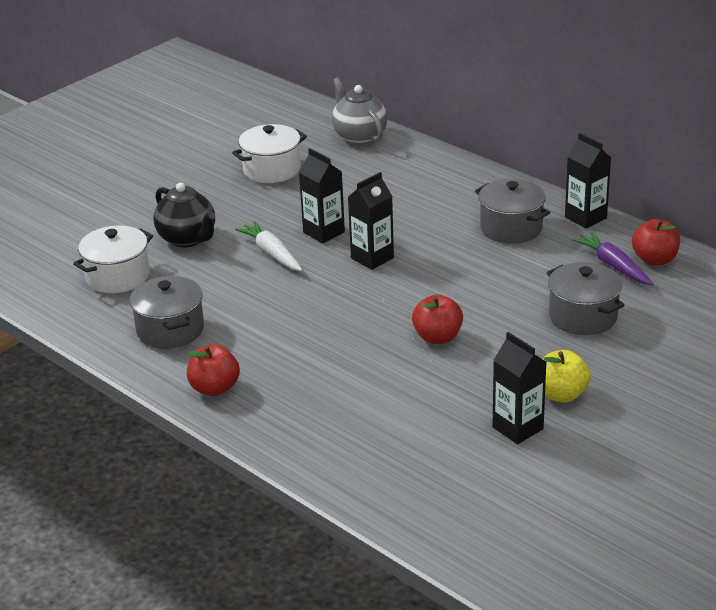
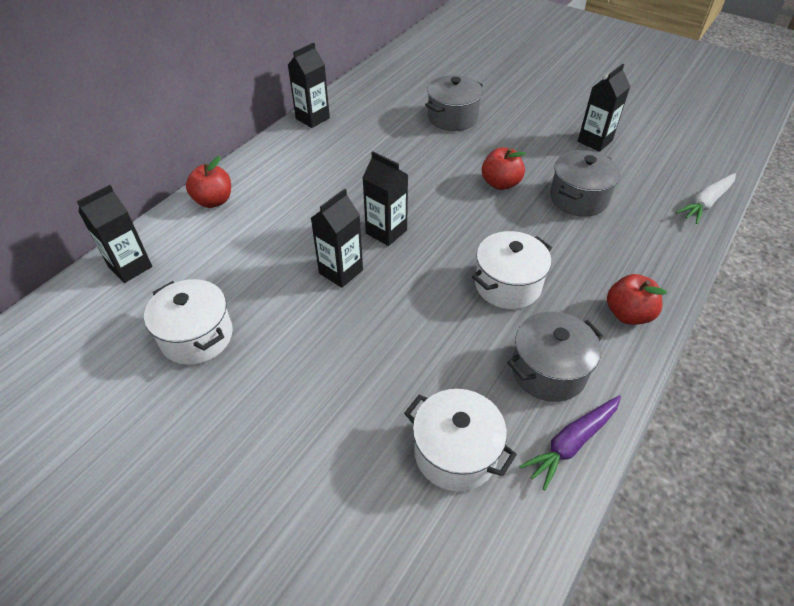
camera: 100 degrees left, 15 degrees up
black teapot [154,182,215,247] -> none
white carrot [235,221,302,271] -> white carrot moved to [676,173,736,224]
grey teapot [332,77,387,145] -> black carton [77,185,152,283]
grey pot [475,179,550,244] -> grey pot moved to [550,150,620,216]
yellow apple [542,350,591,403] -> none
purple carrot [572,231,653,285] -> purple carrot moved to [519,395,621,490]
red apple [632,219,680,266] -> red apple moved to [186,156,231,208]
none -> white pot [472,231,552,309]

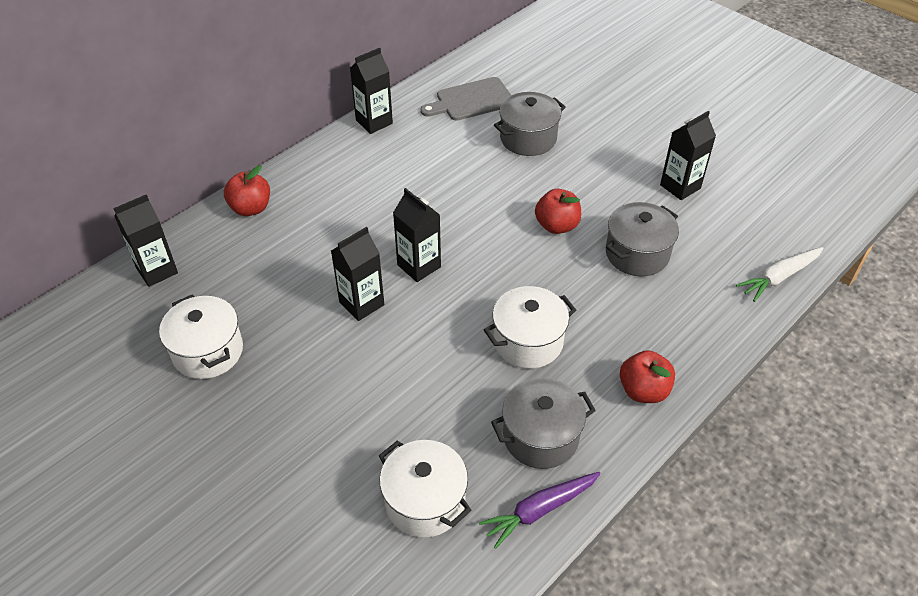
camera: 10 degrees right, 0 degrees up
none -> grey cutting board [420,77,511,121]

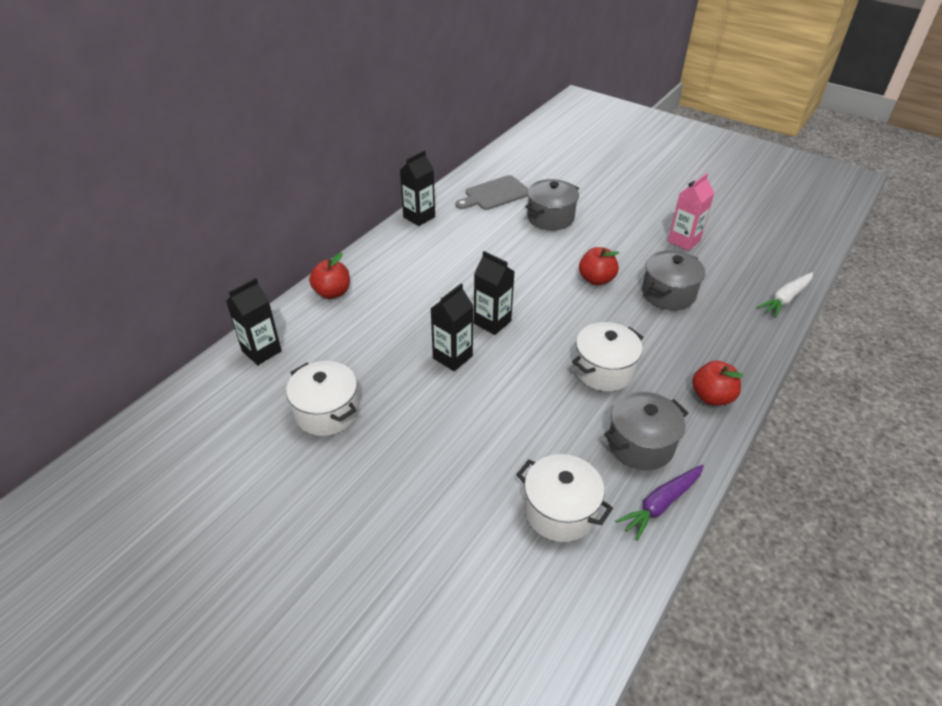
camera: 10 degrees left, 5 degrees down
black carton [660,111,716,200] -> pink carton [668,173,714,251]

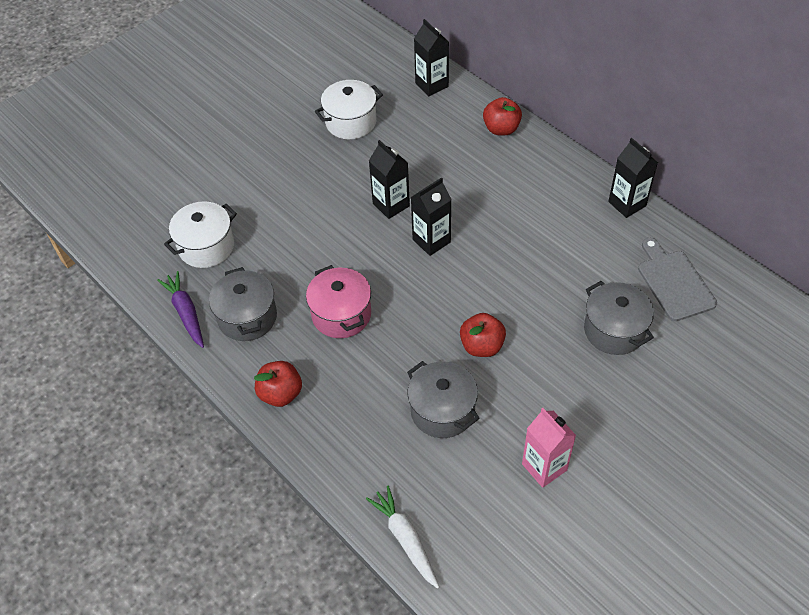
camera: 105 degrees right, 10 degrees up
white pot [572,322,643,392] -> pink pot [306,265,371,338]

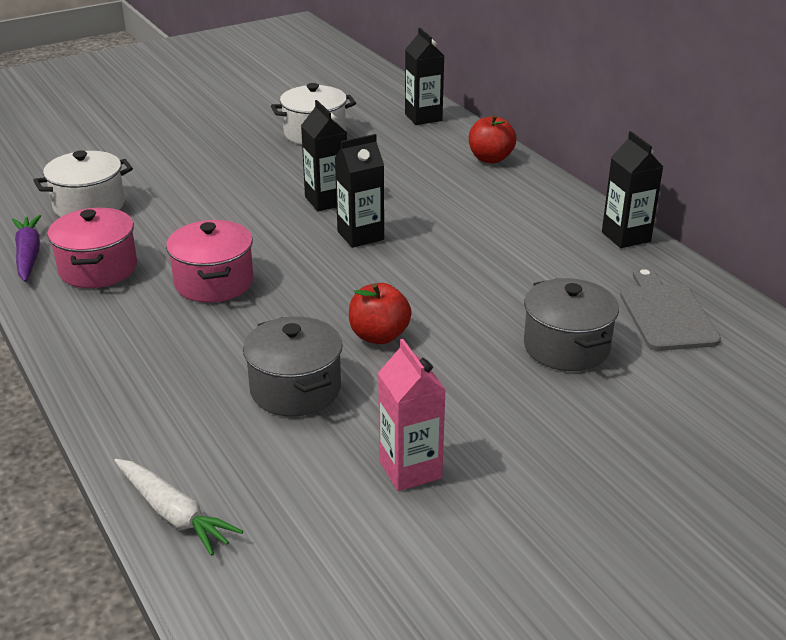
camera: 10 degrees right, 20 degrees down
grey pot [209,267,277,341] -> pink pot [48,208,137,288]
red apple [254,361,302,407] -> none
white carrot [366,486,439,589] -> white carrot turned 150 degrees clockwise [114,459,243,556]

